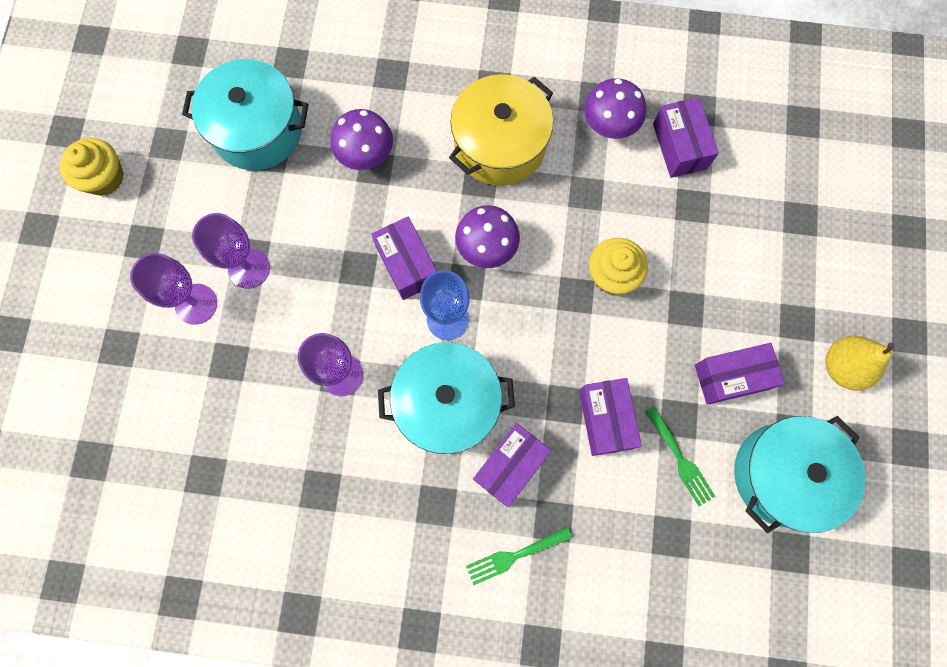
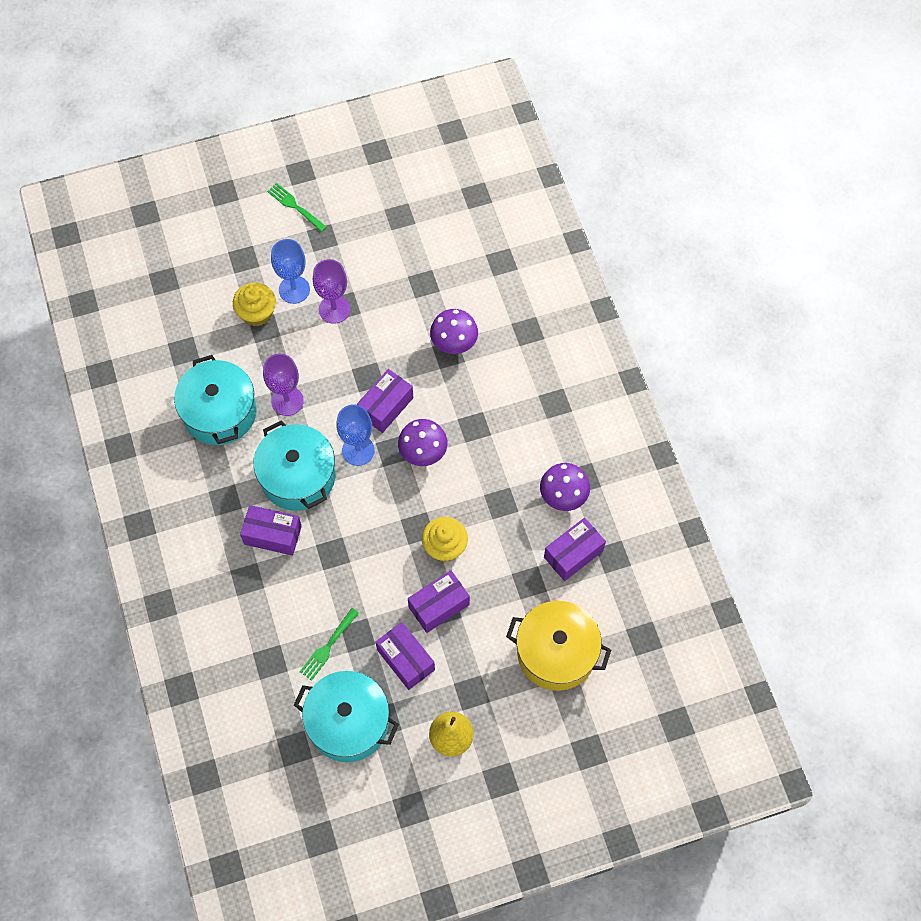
camera: 65 degrees right, 10 degrees down
yellow cupcake [59,138,124,196] -> yellow cupcake moved to [233,282,276,326]
purple goblet [130,253,217,325] -> blue goblet [271,239,310,304]
turquoise pot [182,59,308,170] -> turquoise pot moved to [174,355,257,445]
yellow pot [449,74,553,186] -> yellow pot moved to [506,601,611,691]
green fork [466,527,572,586] -> green fork moved to [267,183,327,232]
purple box [579,378,642,456] -> purple box moved to [408,570,470,633]

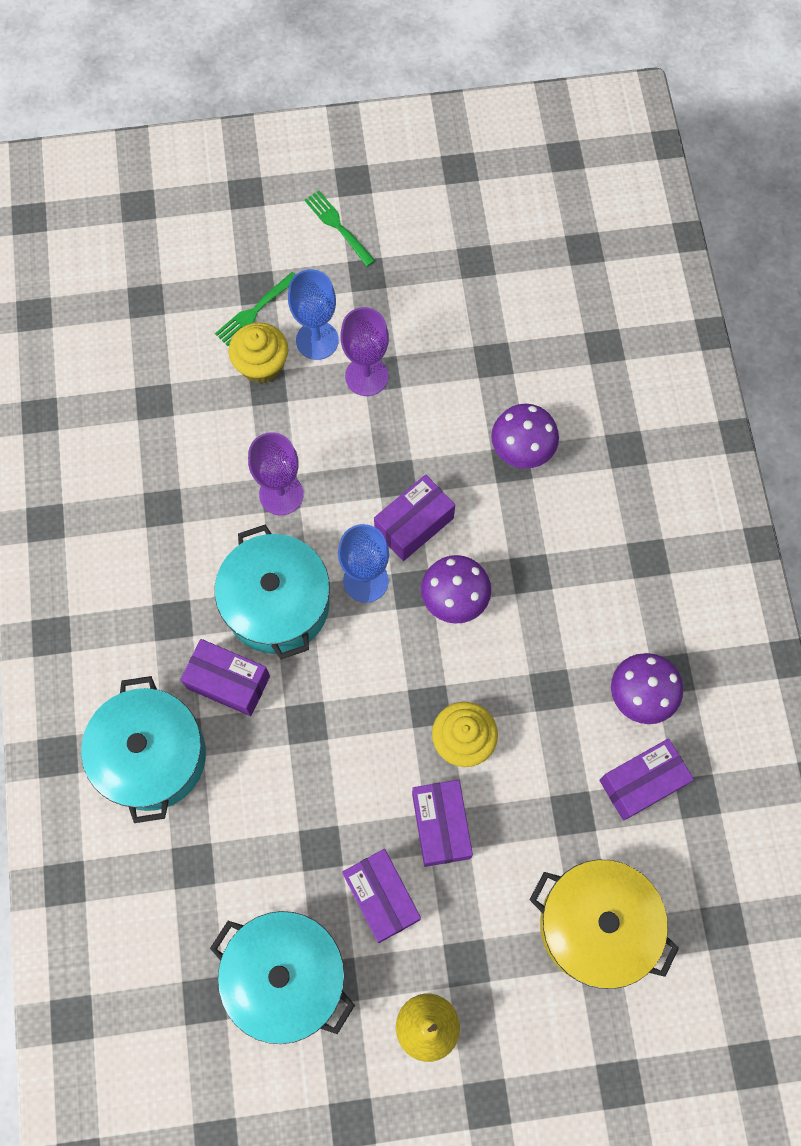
camera: 10 degrees right, 5 degrees up
turquoise pot [174,355,257,445] -> turquoise pot moved to [81,676,206,823]
green fork [300,608,359,681] -> green fork moved to [215,272,296,346]
purple box [408,570,470,633] -> purple box turned 75 degrees counterclockwise [412,780,473,867]

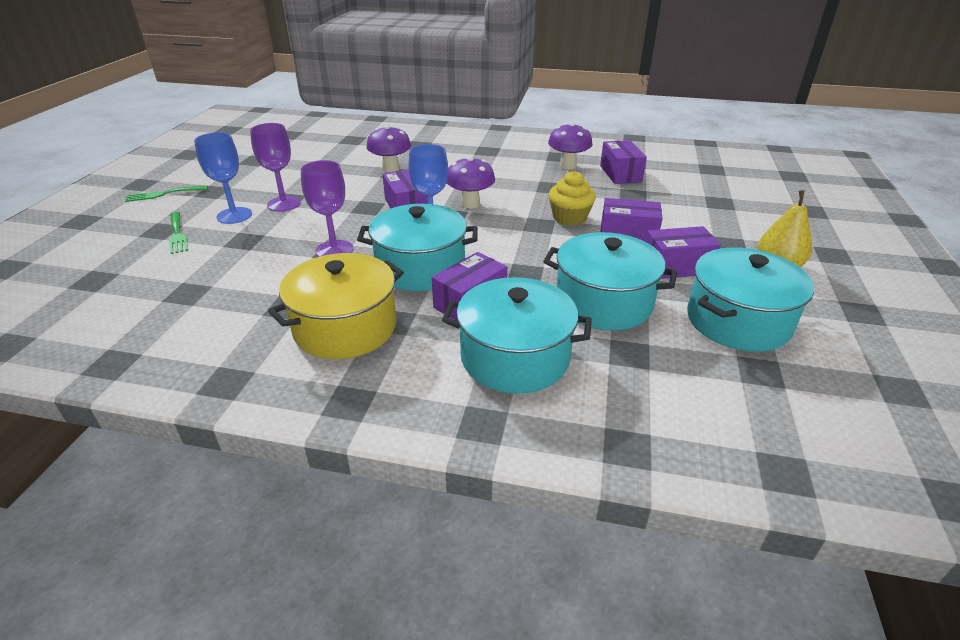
camera: 70 degrees left, 35 degrees down
yellow cupcake [228,322,288,383] -> none
yellow pot [530,860,679,989] -> yellow pot moved to [268,253,404,359]
none -> turquoise pot [543,232,677,331]

